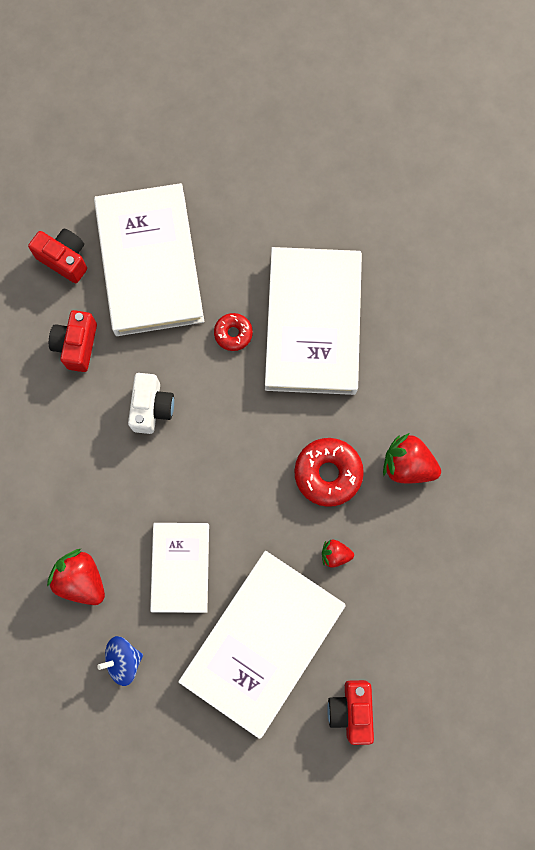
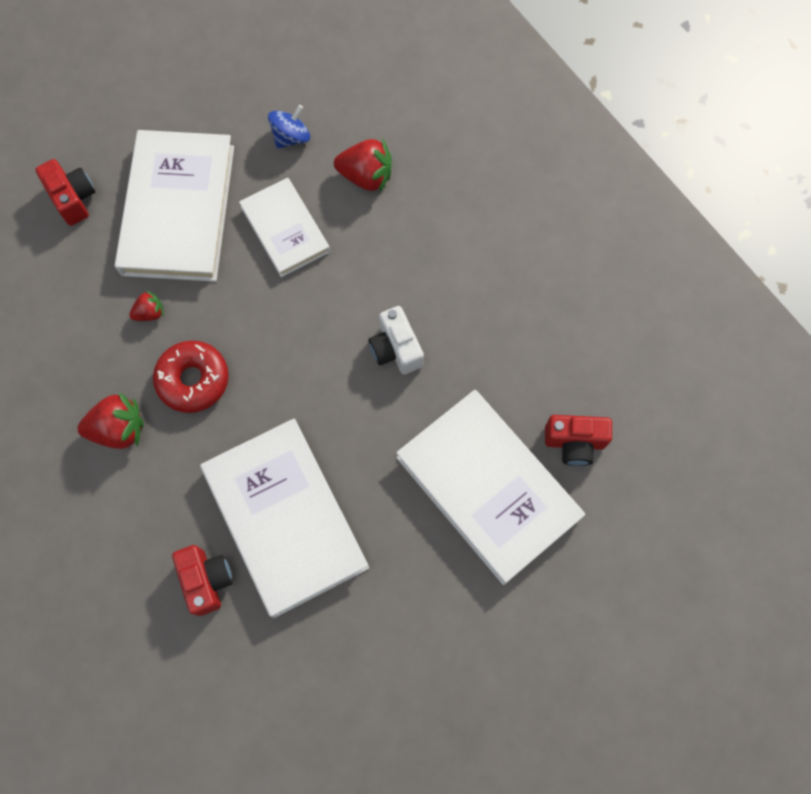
camera: 150 degrees right, 5 degrees down
red camera [49,310,97,372] -> red camera moved to [172,545,233,616]
red donut [214,313,253,351] -> none

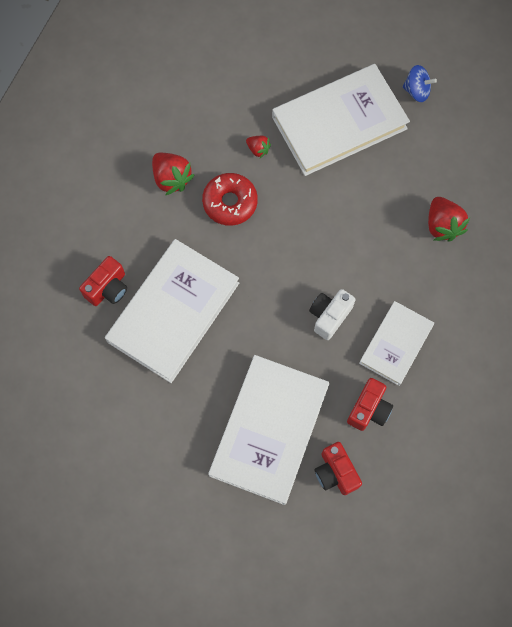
camera: 60 degrees right, 0 degrees up
red camera [35,159,95,226] -> red camera moved to [347,378,393,431]
white book [239,178,330,277] -> white book moved to [359,301,434,386]
blue spinning top [268,105,310,149] -> blue spinning top moved to [402,65,437,102]

